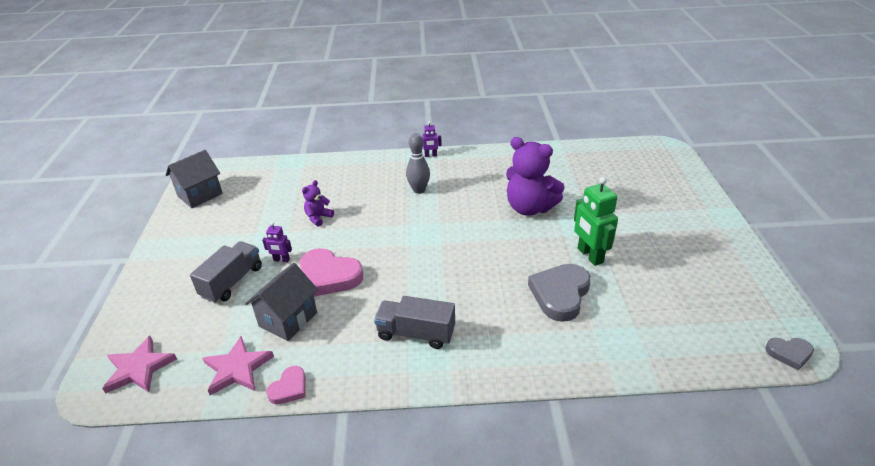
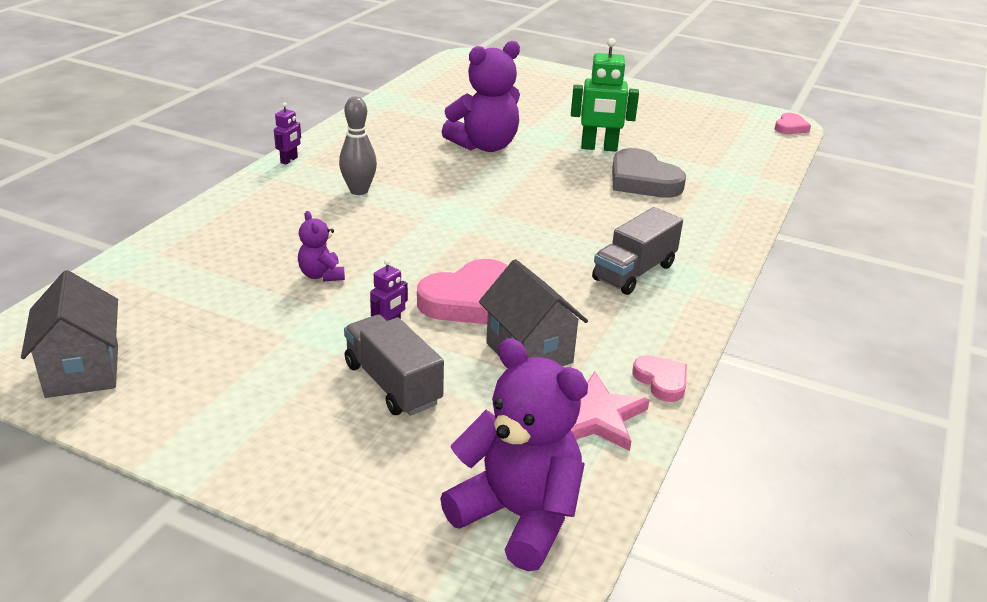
camera: 65 degrees left, 5 degrees down
pink star [102,336,177,394] -> purple teddy bear [440,338,588,572]
grey heart [765,338,814,370] -> pink heart [775,113,811,134]

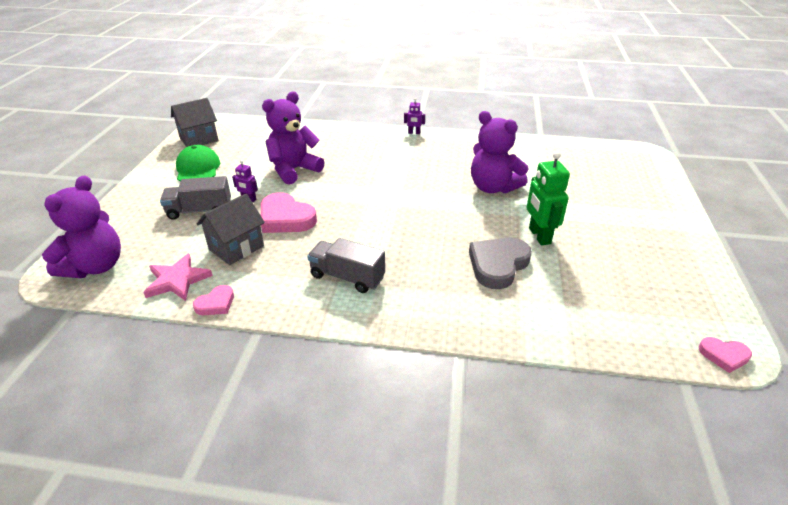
camera: 75 degrees right, 5 degrees up
purple teddy bear [298,211,345,282] -> purple teddy bear [262,91,325,185], size x2.05
grey bowling pin [339,96,377,195] -> none
grey truck [344,315,444,416] -> grey truck turned 135 degrees counterclockwise [160,176,231,220]
none -> green cap [176,145,220,182]

